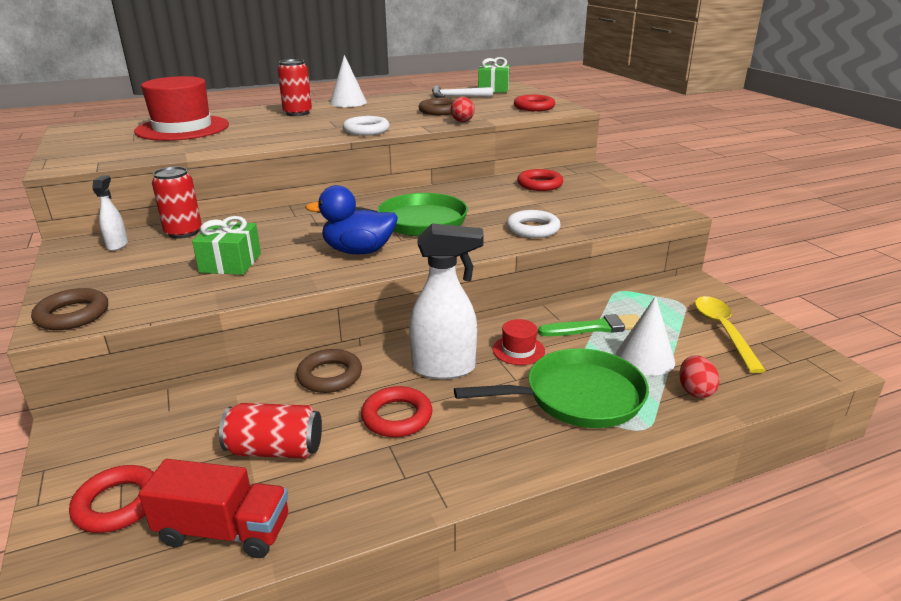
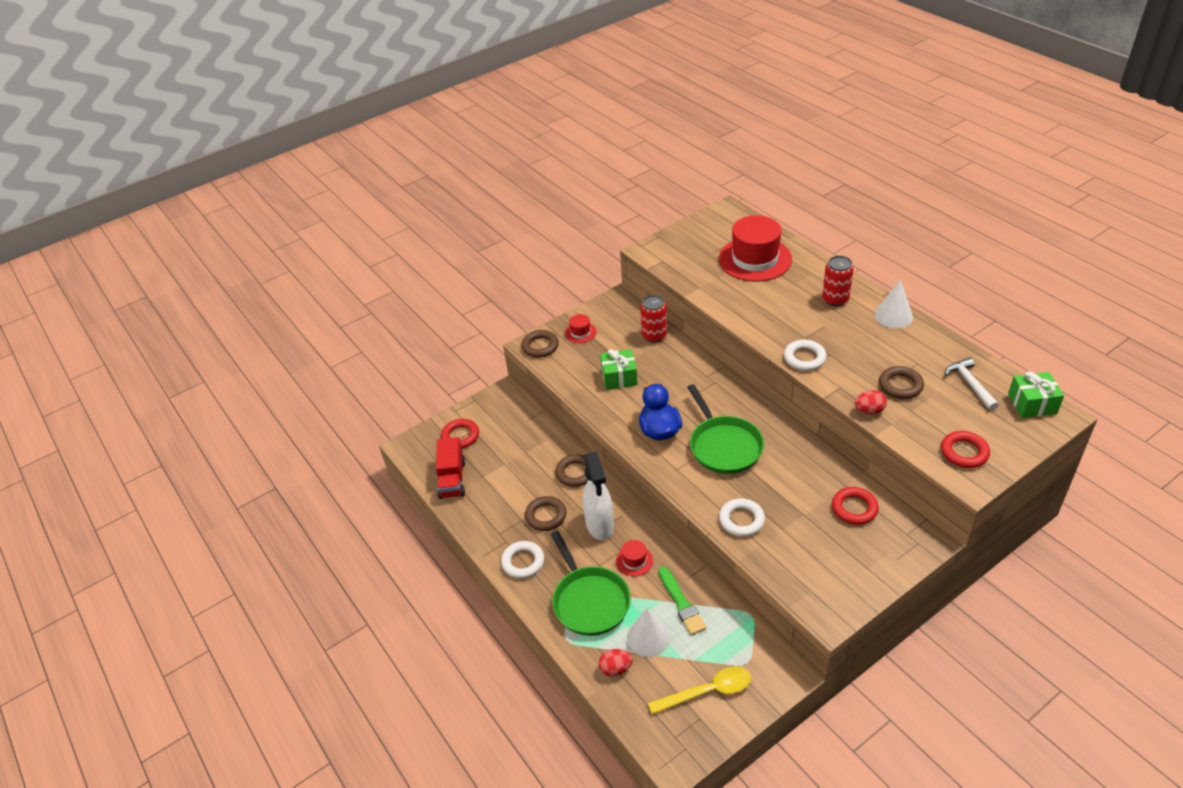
camera: 80 degrees right, 15 degrees up
white spray bottle [92,175,128,251] -> none
red can [219,403,322,459] -> none
red ring [361,386,432,437] -> brown ring [525,496,566,531]
none -> white ring [501,541,544,579]
none -> red hat [565,314,597,343]

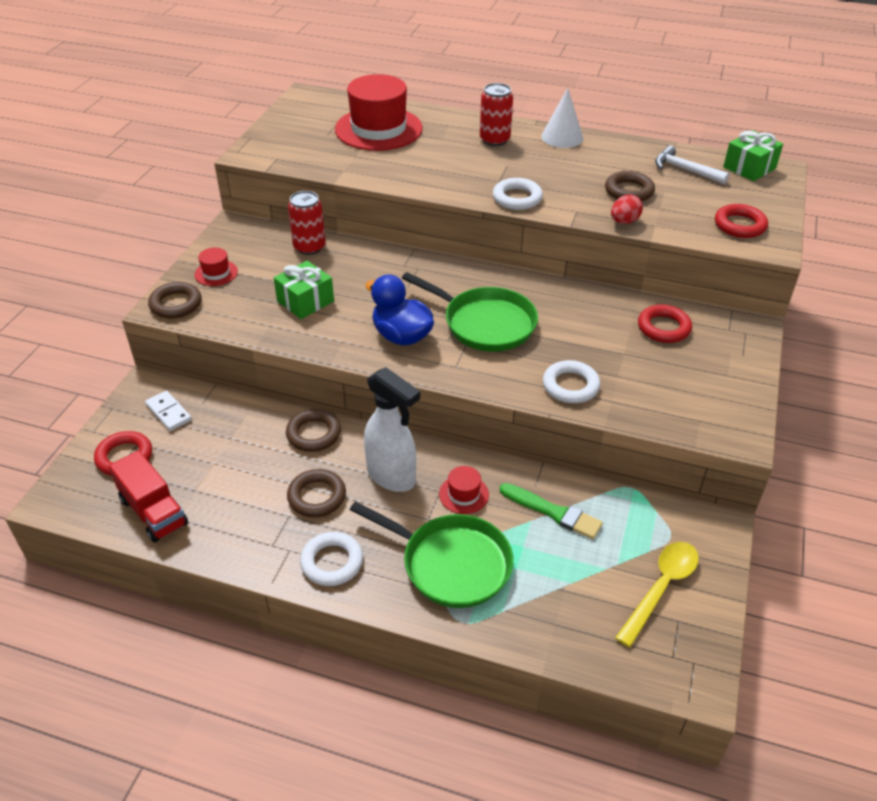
camera: 40 degrees left, 0 degrees up
red egg [599,649,633,676] -> none
white cone [627,608,670,657] -> none
none -> white domino [145,390,192,431]

